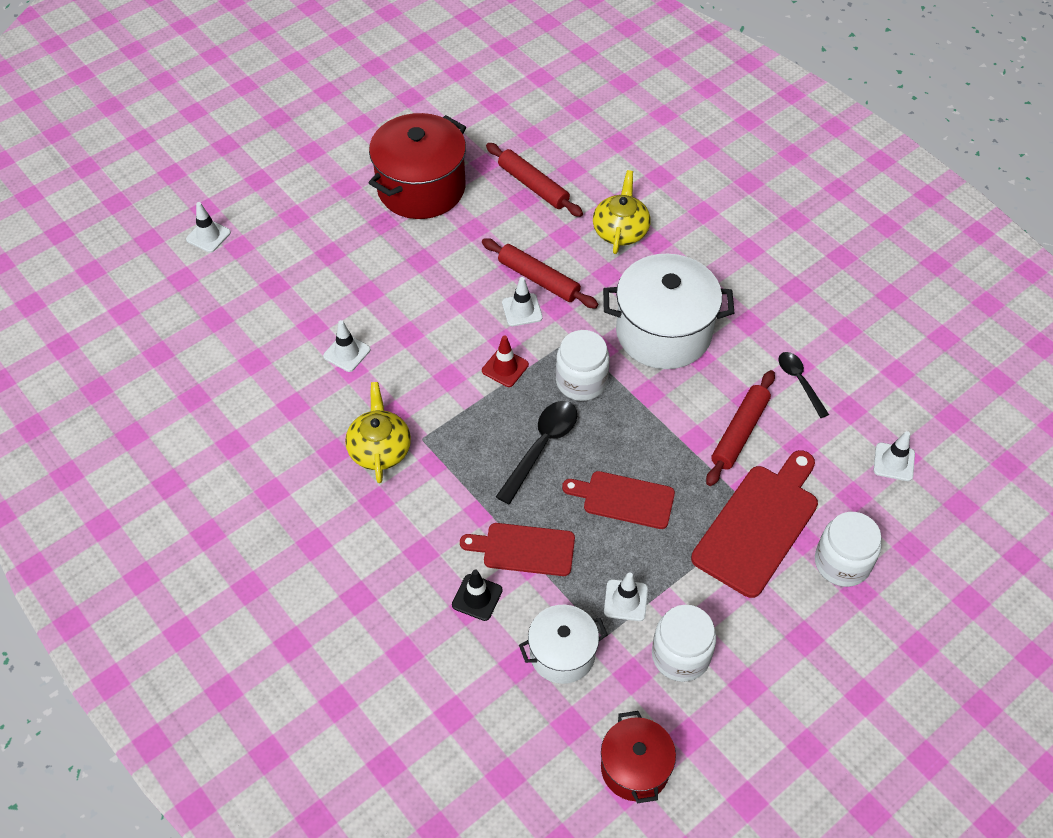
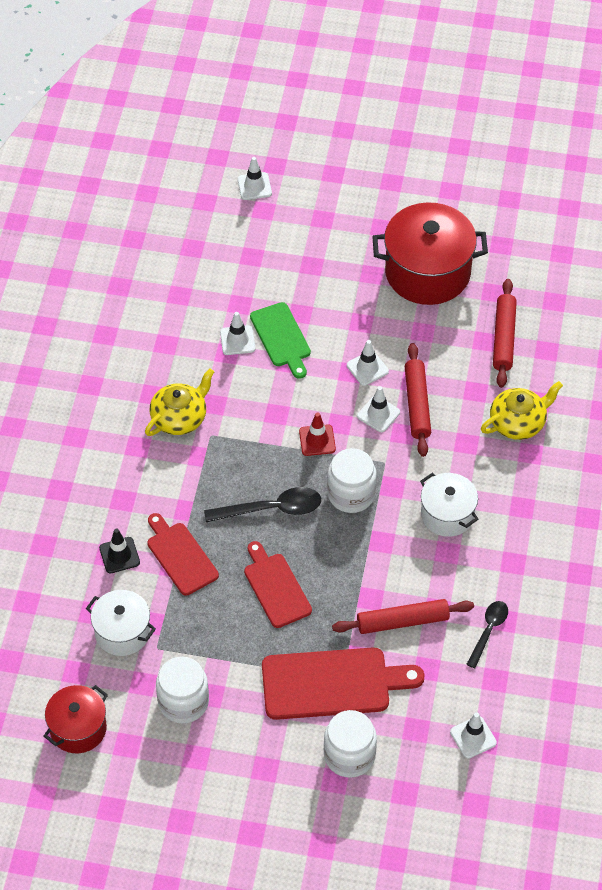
camera: 50 degrees right, 0 degrees up
white pot [603,254,734,369] -> white pot [420,473,478,537], size x0.58
white traffic cone [604,572,648,621] -> white traffic cone moved to [347,340,389,386]
none -> green cutting board [250,302,311,379]

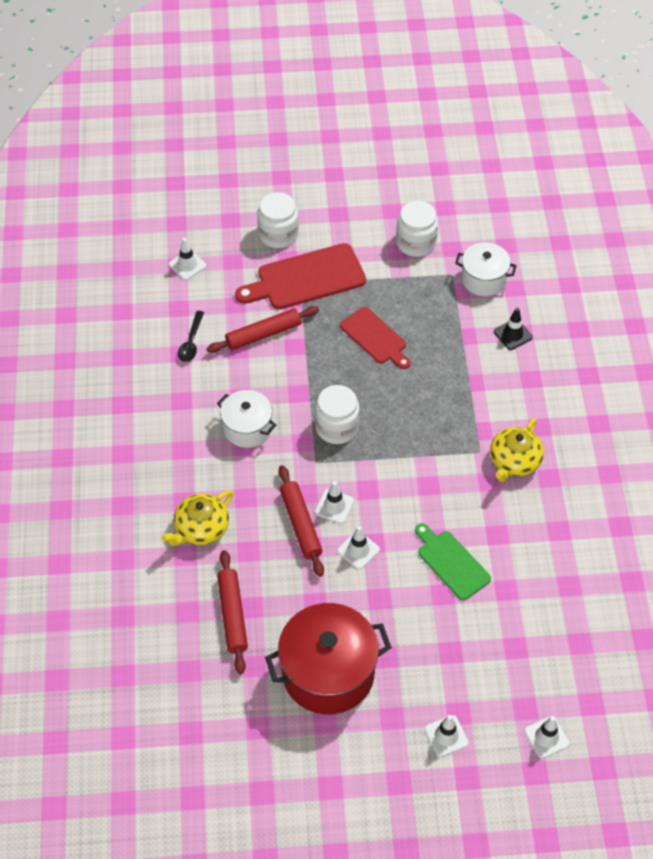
camera: 165 degrees right, 0 degrees up
red pot [44,685,108,753] -> none
red cutting board [147,513,219,595] -> none
black spoon [204,487,321,522] -> none
white traffic cone [220,312,255,355] -> white traffic cone moved to [425,715,469,757]
red traffic cone [299,413,336,456] -> none

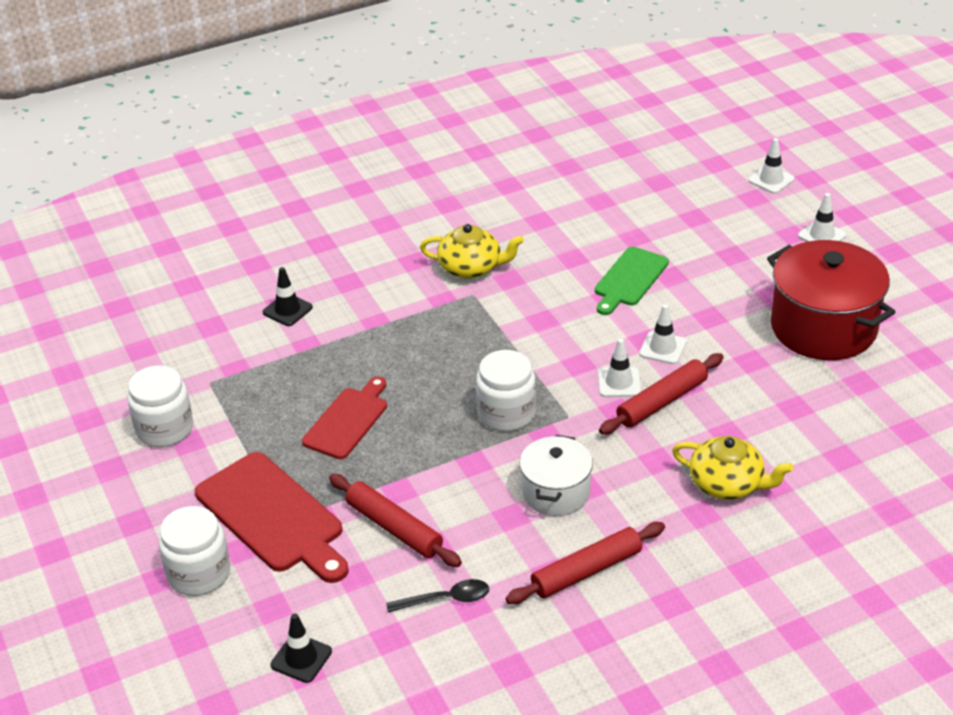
camera: 110 degrees left, 15 degrees down
white traffic cone [169,238,206,280] -> black traffic cone [271,613,332,683]
red rolling pin [217,550,248,674] -> red rolling pin moved to [506,522,665,604]
white pot [455,242,517,296] -> none

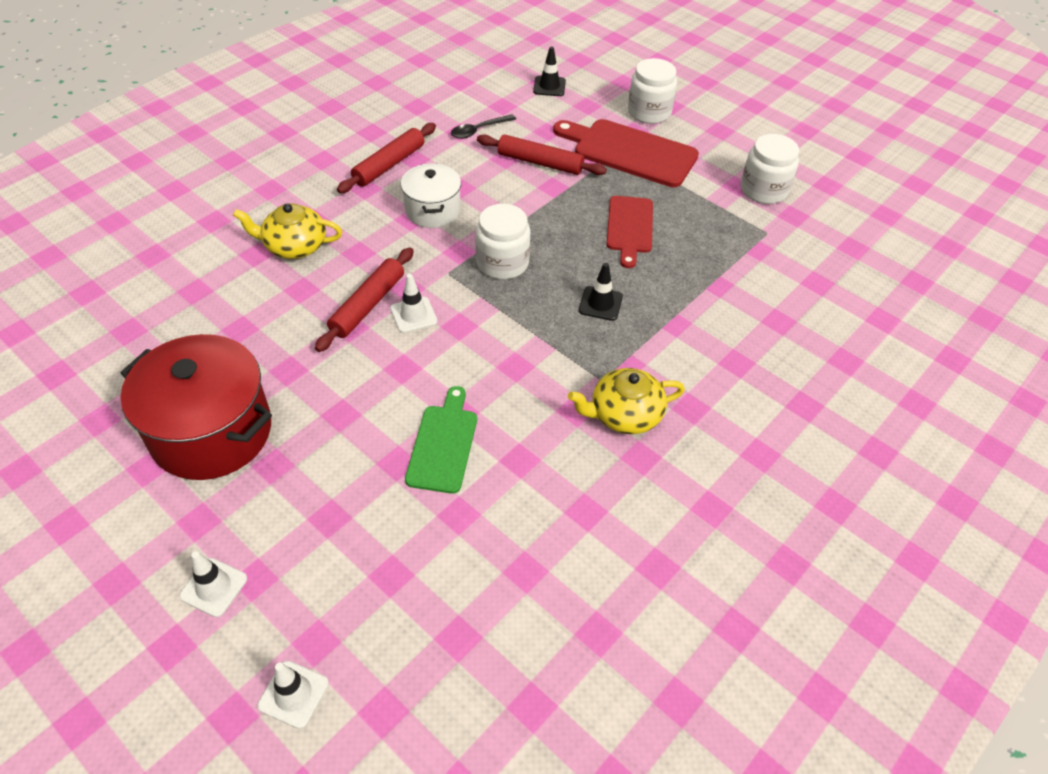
camera: 155 degrees right, 10 degrees up
black traffic cone [263,267,313,326] -> black traffic cone moved to [579,263,623,321]
white traffic cone [639,304,687,364] -> none

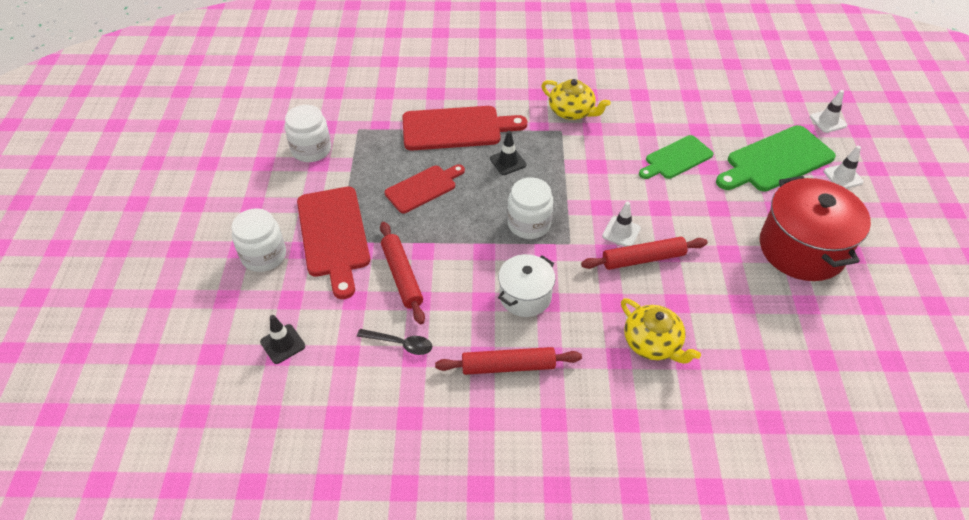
camera: 130 degrees left, 0 degrees up
none -> red cutting board [402,106,527,151]
none -> green cutting board [716,125,836,192]

